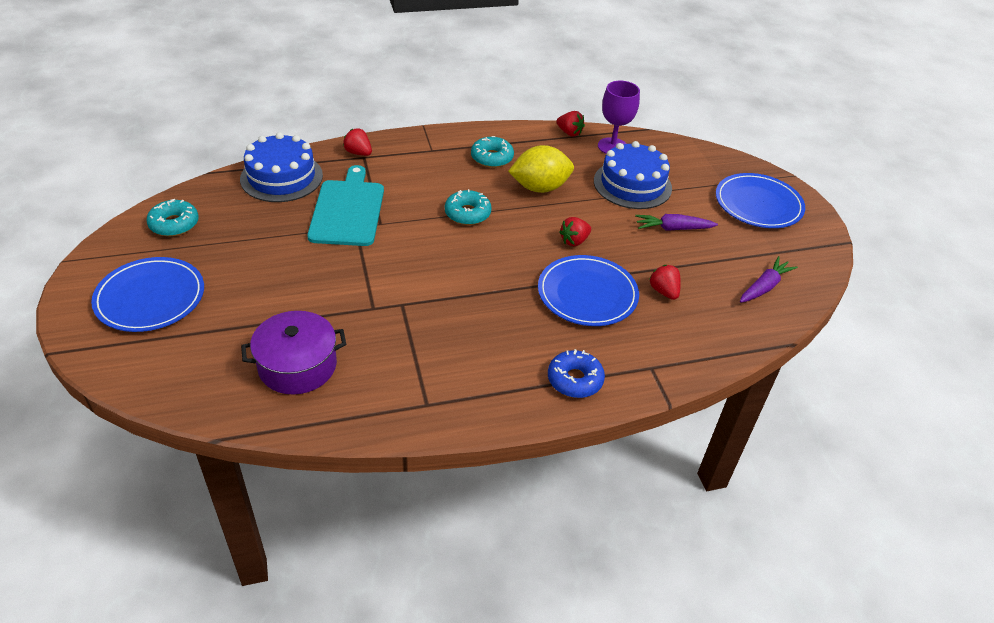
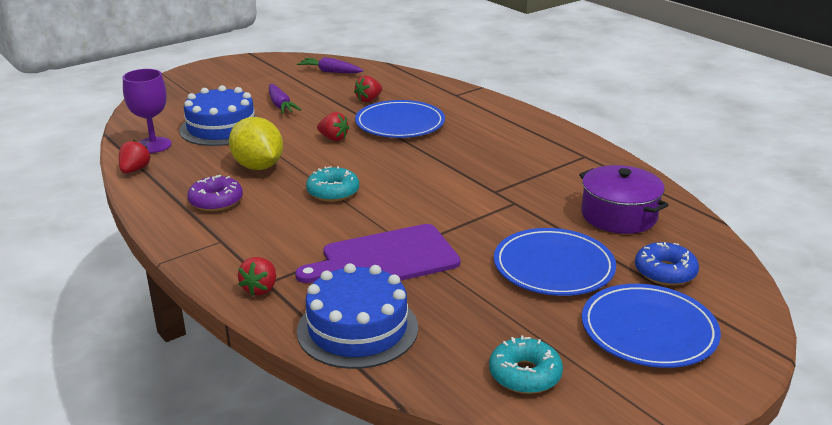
camera: 110 degrees left, 15 degrees down
turquoise cutting board [307,165,384,246] -> purple cutting board [295,224,461,283]
turquoise donut [471,136,514,168] -> purple donut [187,175,243,211]
blue donut [548,349,605,398] -> blue donut moved to [635,242,699,286]
blue plate [716,173,805,228] -> blue plate moved to [494,228,616,296]

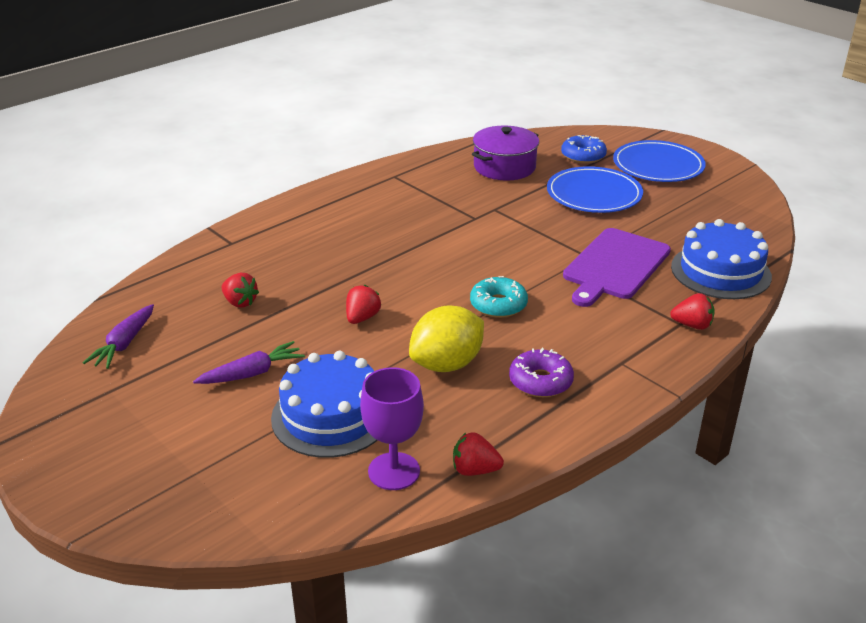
camera: 95 degrees left, 5 degrees up
purple cutting board [295,224,461,283] -> purple cutting board turned 60 degrees clockwise [563,228,671,307]
blue plate [355,100,445,138] -> none
turquoise donut [489,335,563,394] -> none

